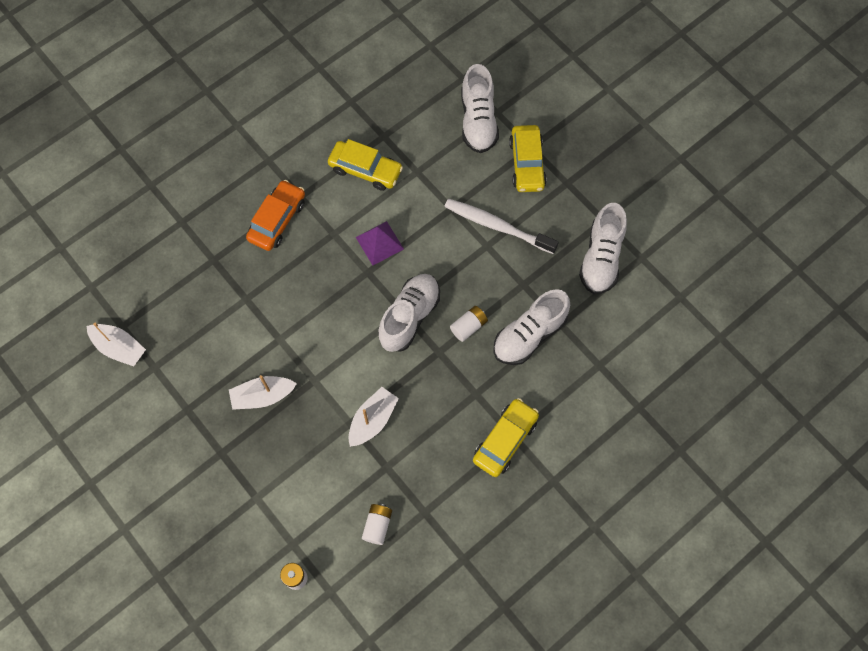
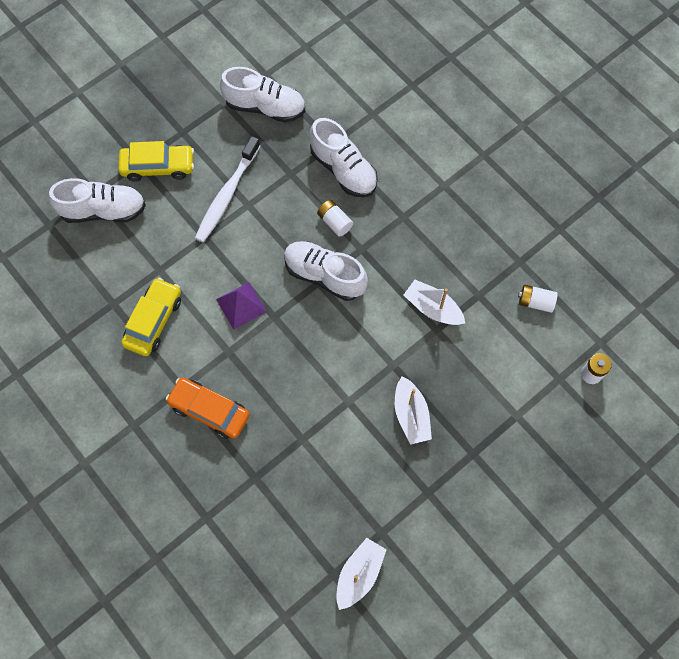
camera: 90 degrees left, 0 degrees up
yellow car [473,398,539,477] -> none

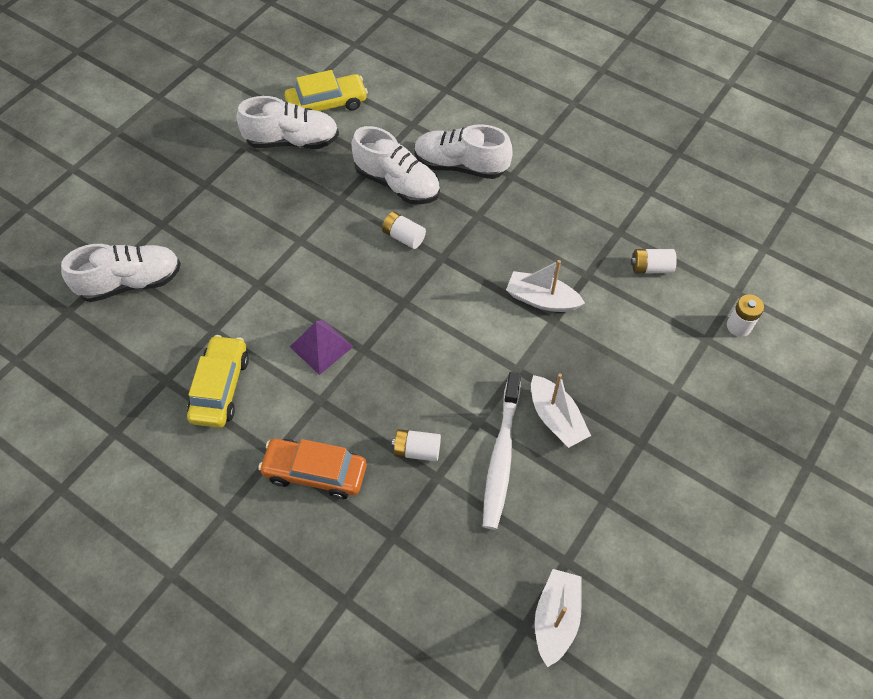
camera: 15 degrees left, 10 degrees down
yellow car [118,141,194,182] -> yellow car moved to [285,70,368,111]
white toothbrush [195,136,260,242] -> white toothbrush moved to [483,372,521,530]
white shoe [284,241,368,301] -> white shoe moved to [414,124,513,179]
none -> white battery [392,429,441,461]

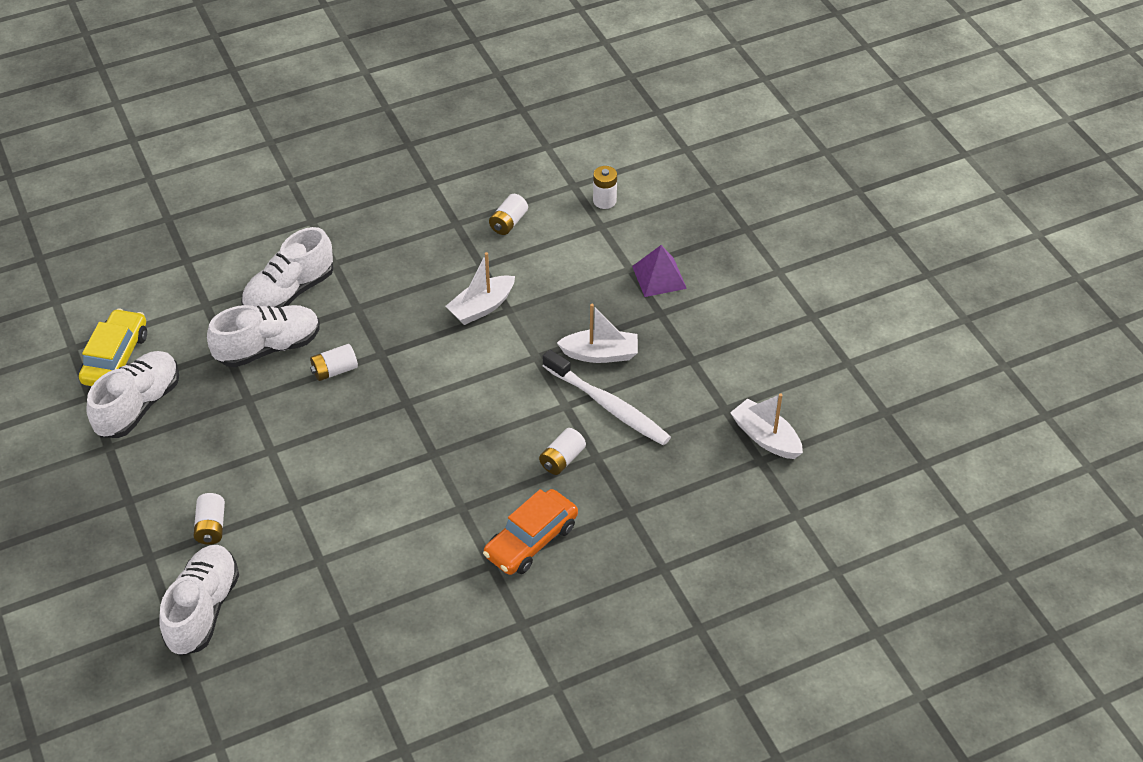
camera: 60 degrees left, 10 degrees down
yellow car [187,335,249,428] -> none
purple pyramid [290,320,353,375] -> purple pyramid moved to [632,245,687,297]
none -> white battery [194,493,225,545]

